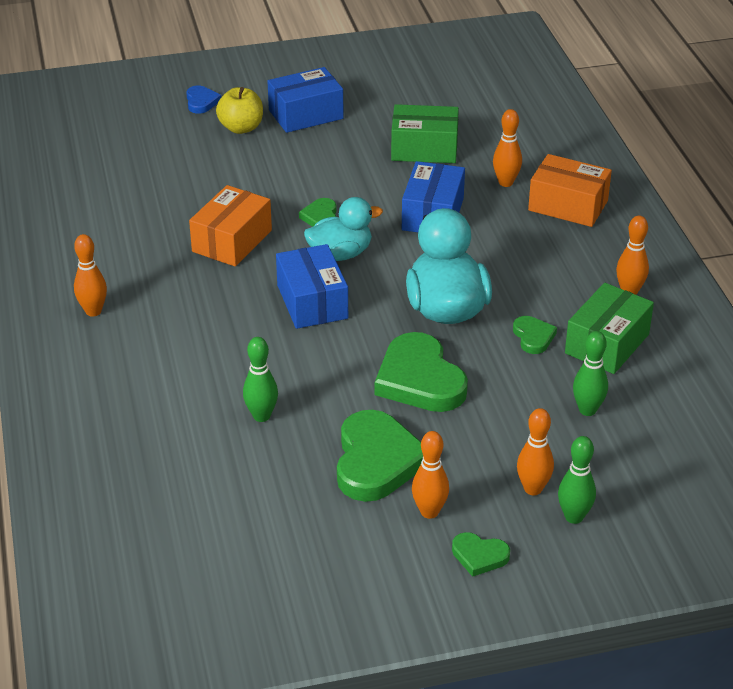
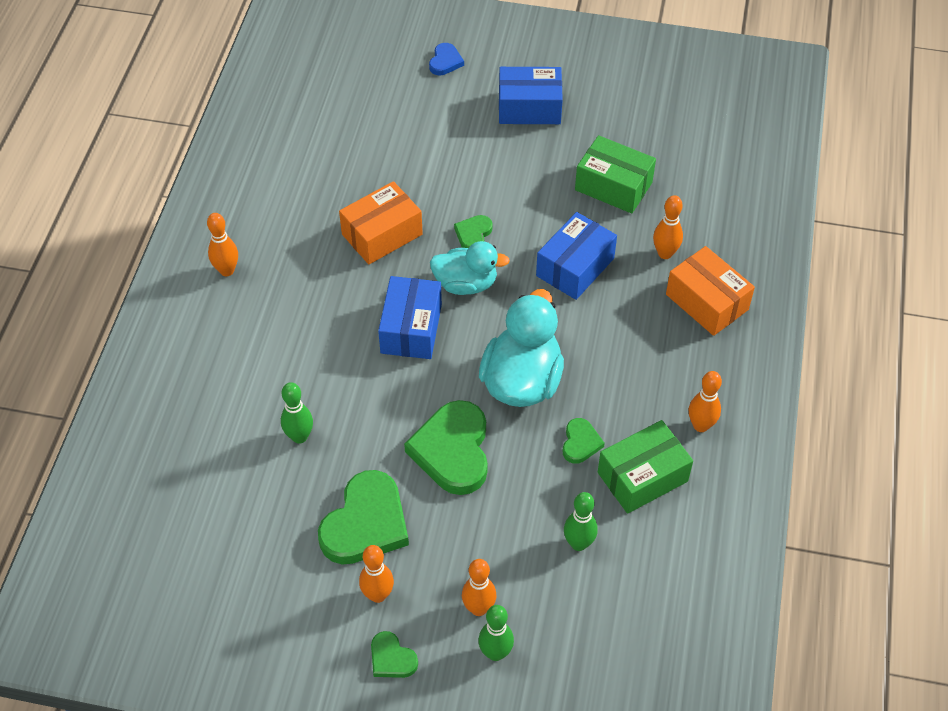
camera: 25 degrees right, 15 degrees up
yellow apple [216,87,263,134] -> none

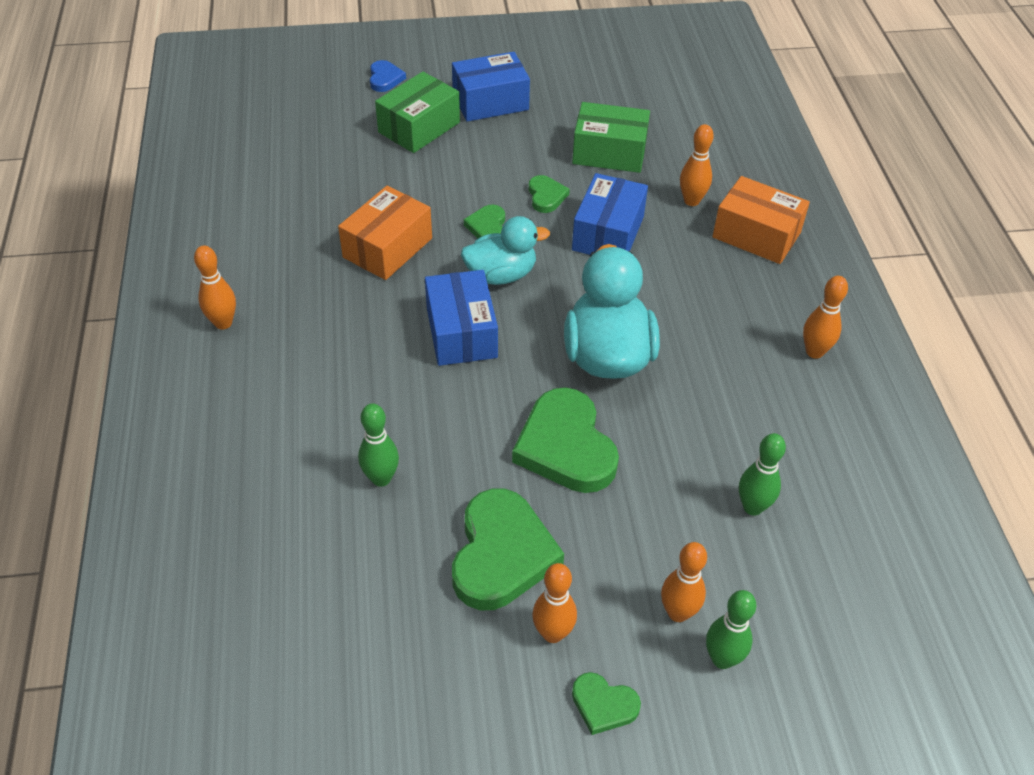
camera: 20 degrees left, 5 degrees down
green heart [563,418,605,464] -> green heart moved to [529,175,570,213]
green box [598,420,693,514] -> green box moved to [375,72,460,153]

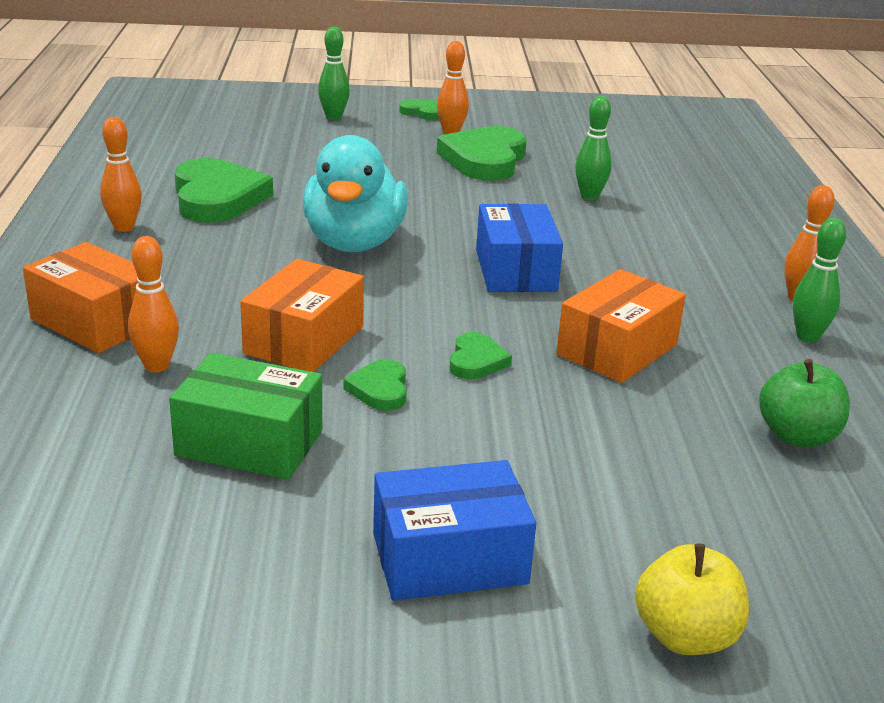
camera: 175 degrees left, 20 degrees down
blue heart [370,60,406,92] -> yellow apple [635,543,749,655]
green box [375,72,460,153] -> none
turquoise duck [461,216,550,285] -> none
green heart [512,387,619,493] -> green heart moved to [174,158,273,223]
blue box [572,173,648,255] -> orange box [240,259,364,372]
orange bowling pin [661,542,707,622] -> none
green bowling pin [739,433,786,516] -> green bowling pin moved to [793,218,846,343]
none -> green apple [759,359,850,447]

